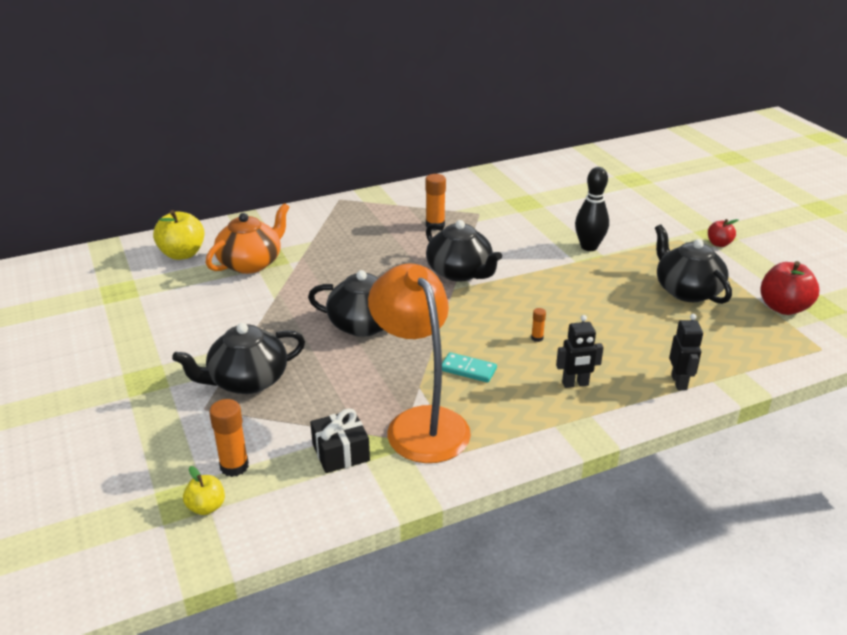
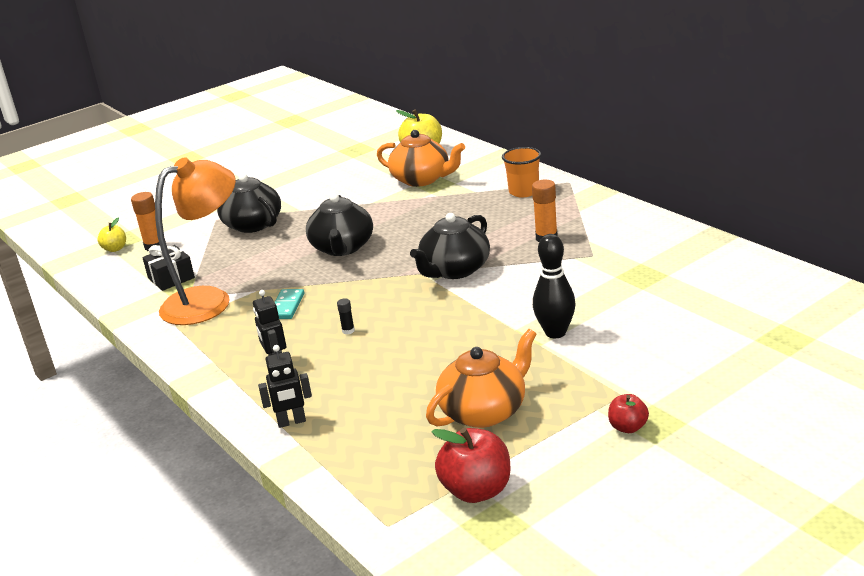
camera: 80 degrees right, 5 degrees down
orange glue stick [531,308,546,342] -> black glue stick [337,298,355,334]
black teapot [655,225,732,304] -> orange teapot [426,329,536,428]
none -> orange cup [502,147,541,197]

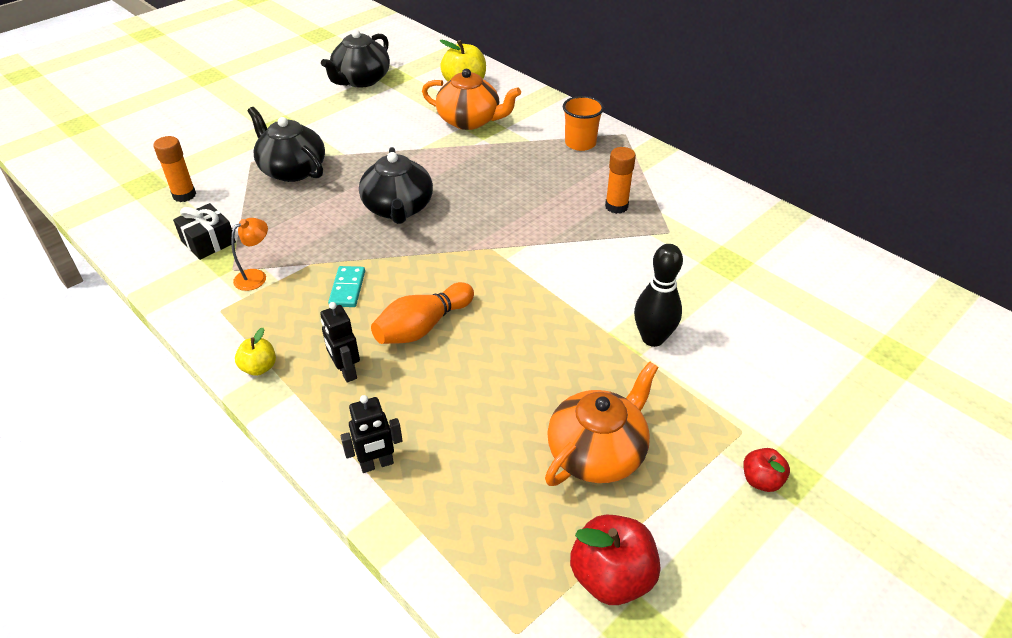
camera: 10 degrees left, 15 degrees up
yellow apple [97,217,126,252] -> yellow apple moved to [235,328,276,376]
orange lamp [155,157,236,325] -> orange lamp [231,218,268,291], size x0.41
black glue stick [337,298,355,334] -> orange bowling pin [371,282,474,344]
black teapot [410,213,490,279] -> black teapot moved to [321,30,390,88]

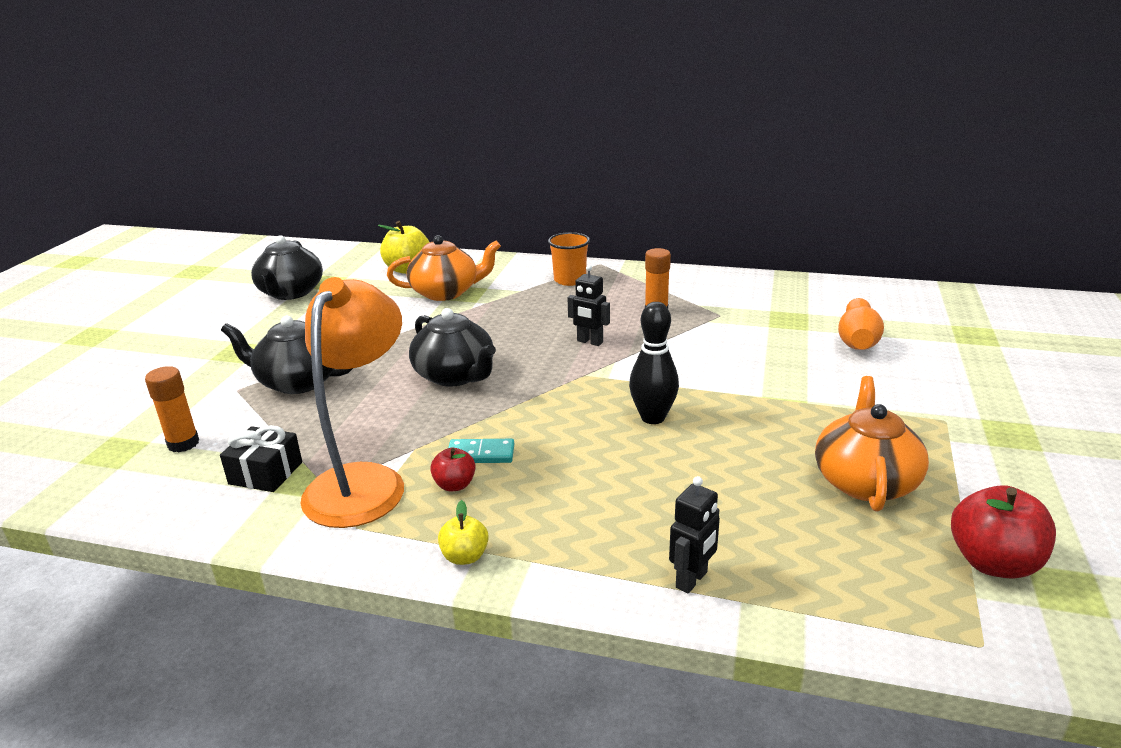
camera: 30 degrees left, 15 degrees down
orange lamp [231,218,268,291] -> orange lamp [300,277,404,528], size x2.44
black robot [320,302,360,383] -> black robot moved to [567,265,610,346]
turquoise domino [328,266,365,307] -> turquoise domino turned 60 degrees counterclockwise [448,439,514,463]
orange bowling pin [371,282,474,344] -> orange bowling pin moved to [838,298,884,350]
black bowling pin [634,244,683,347] -> black bowling pin moved to [629,302,679,424]
red apple [743,448,790,492] -> red apple moved to [430,448,476,492]

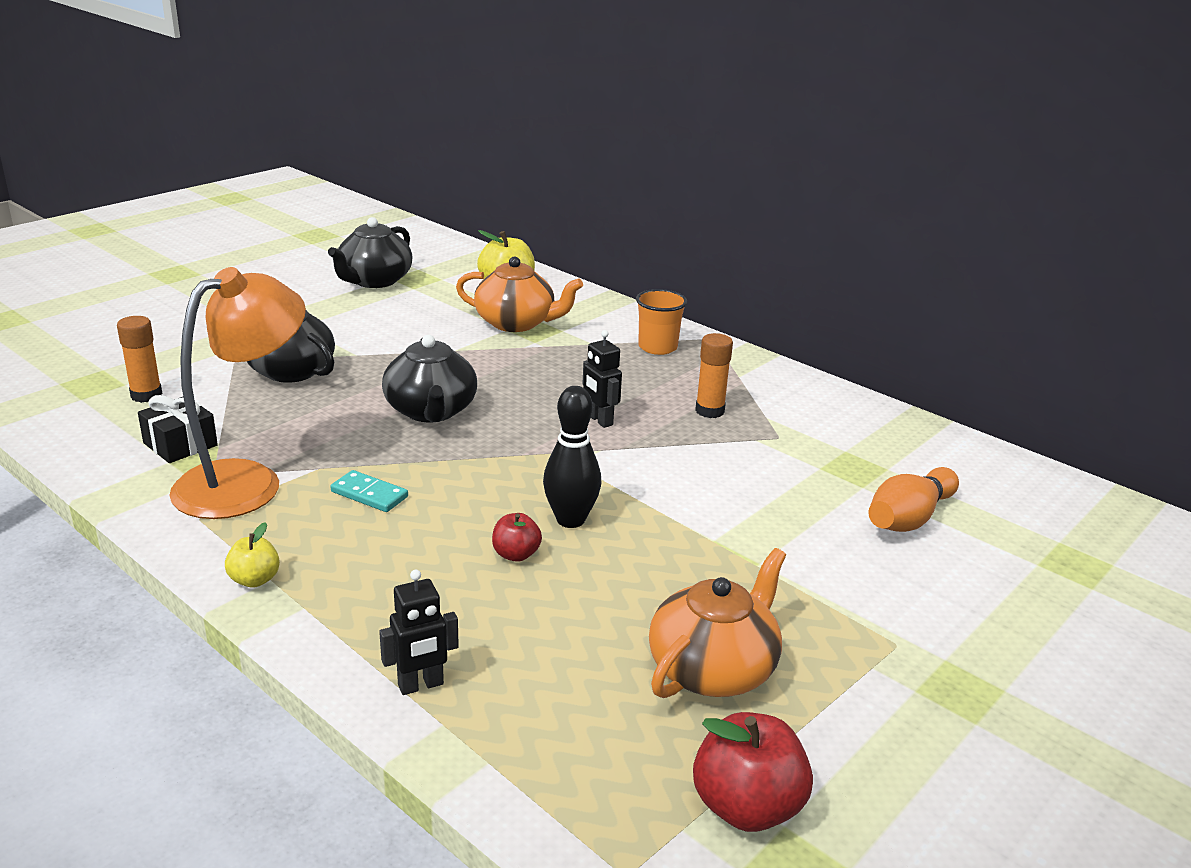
camera: 25 degrees right, 0 degrees up
red apple [430,448,476,492] -> red apple moved to [492,513,542,562]

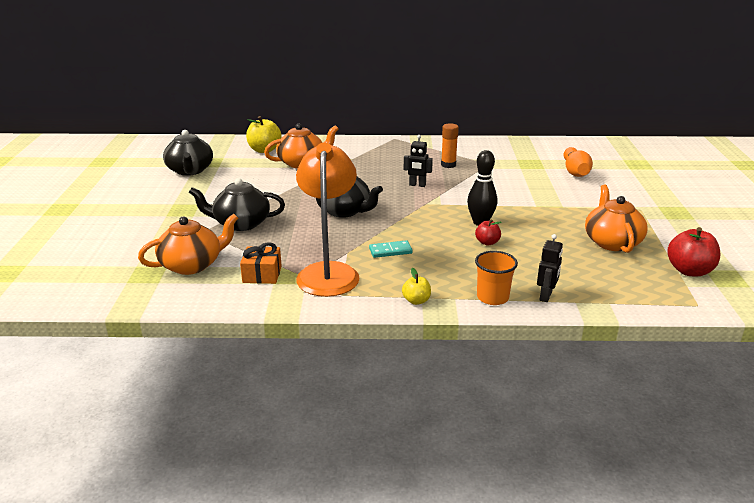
camera: 40 degrees left, 0 degrees up
orange glue stick [117,316,162,403] -> orange teapot [138,214,238,275]
black gift [138,395,218,463] -> orange gift [240,242,282,284]
orange cup [636,289,687,355] -> orange cup moved to [475,251,518,305]

